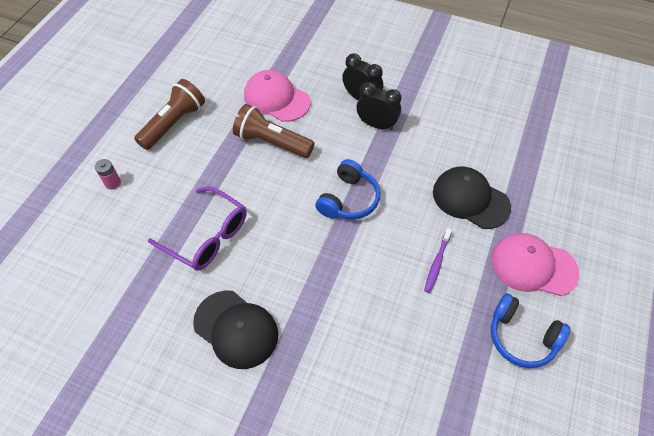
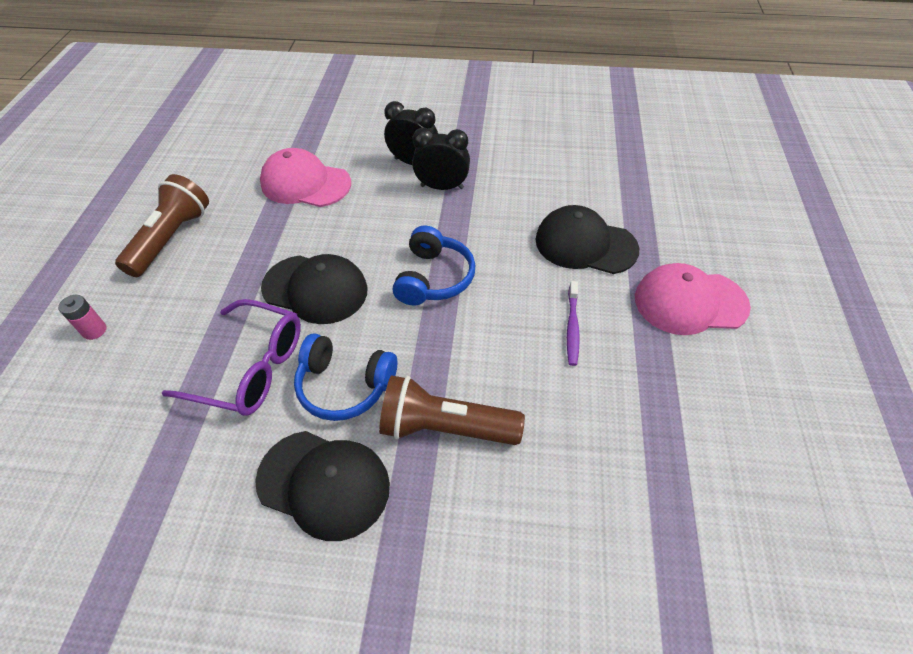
camera: 15 degrees left, 5 degrees down
brown flashlight [233,104,315,158] -> brown flashlight moved to [379,376,525,445]
blue headphones [491,293,571,368] -> blue headphones moved to [294,334,397,421]
none -> black cap [261,254,368,324]

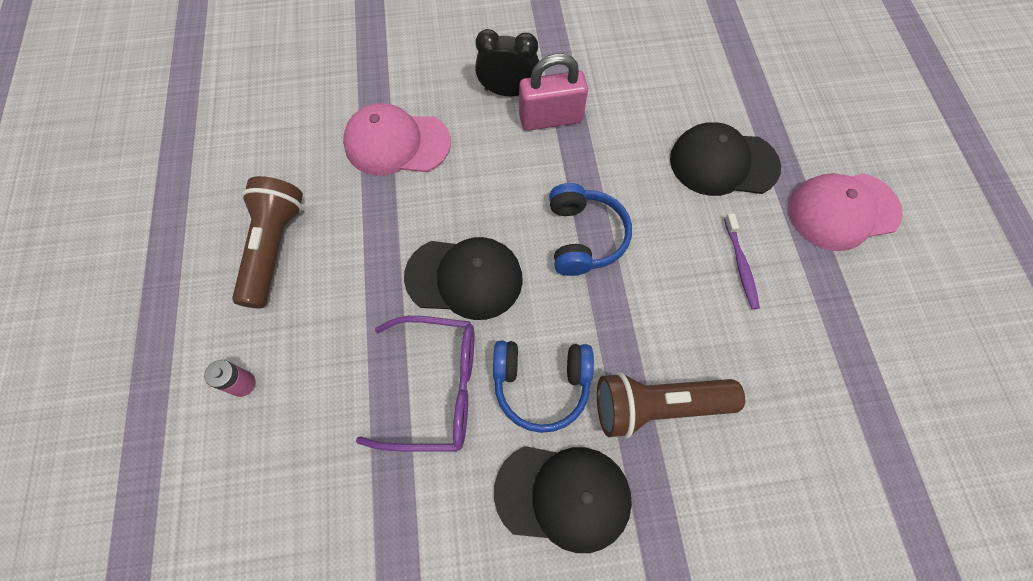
camera: 15 degrees left, 15 degrees up
black clock [412,127,470,190] -> pink padlock [519,53,588,131]

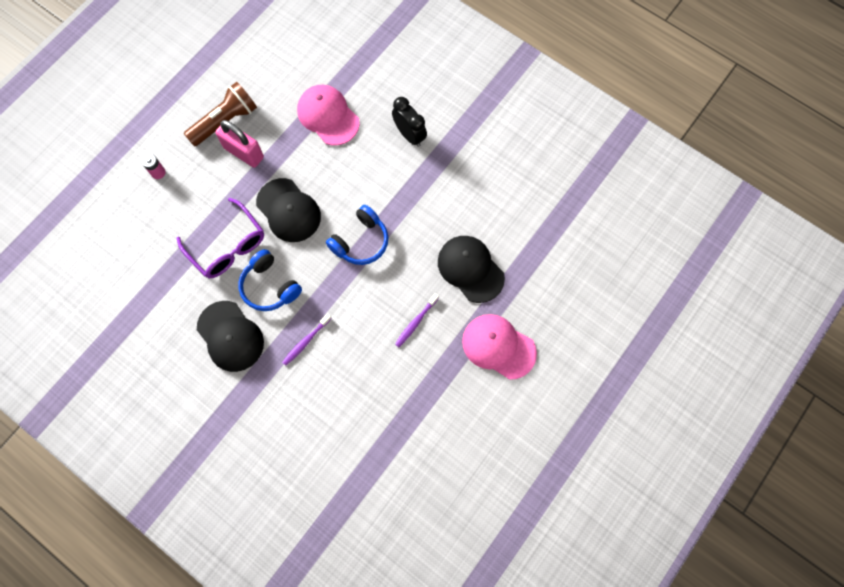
camera: 45 degrees right, 5 degrees up
pink padlock [519,53,588,131] -> pink padlock moved to [215,120,264,168]
brown flashlight [597,372,745,439] -> purple toothbrush [282,314,332,366]

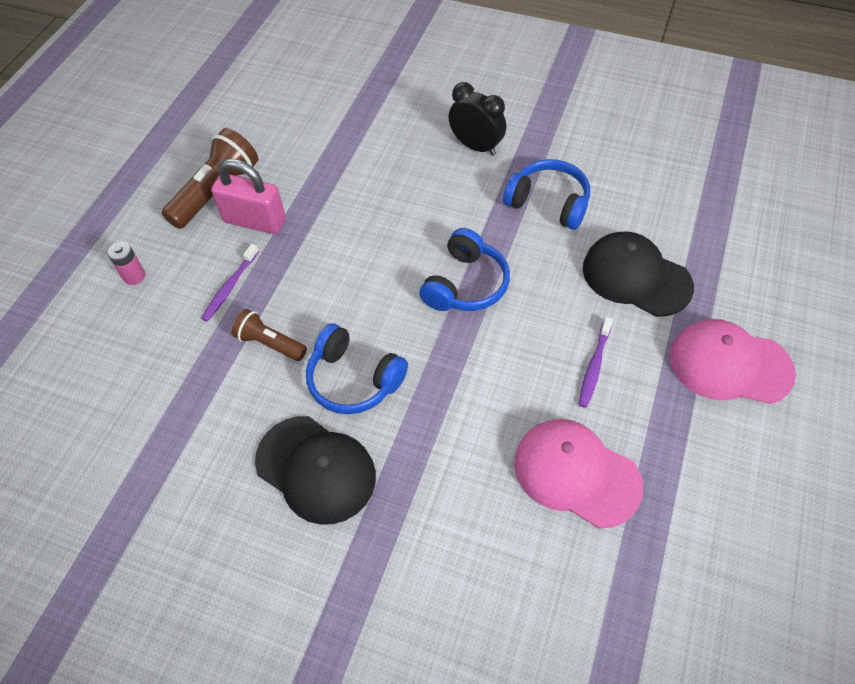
camera: 15 degrees left, 15 degrees down
purple glasses [177,198,264,278] -> brown flashlight [231,309,307,361]
black cap [256,178,321,242] -> none
purple toothbrush [282,314,332,366] -> purple toothbrush moved to [201,244,259,322]
pink cap [297,85,360,146] -> pink cap moved to [514,419,643,529]
none -> blue headphones [503,159,590,230]

